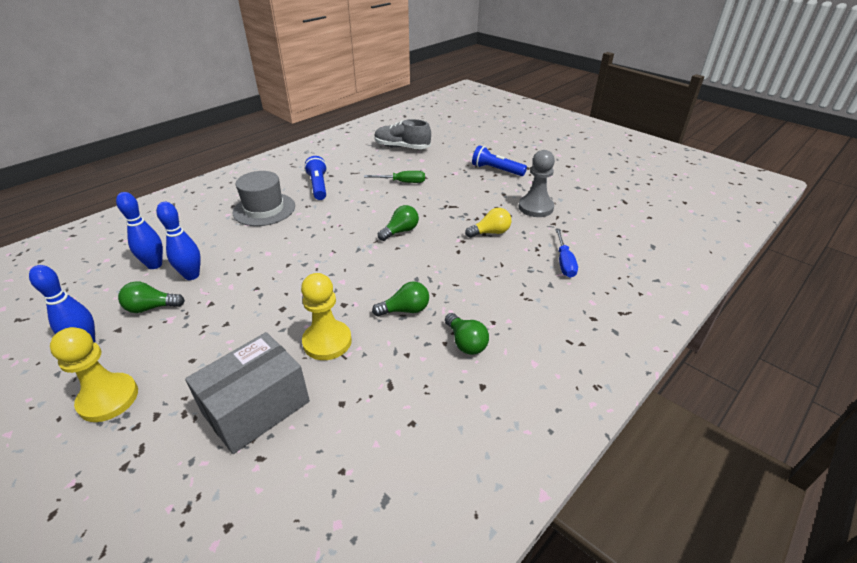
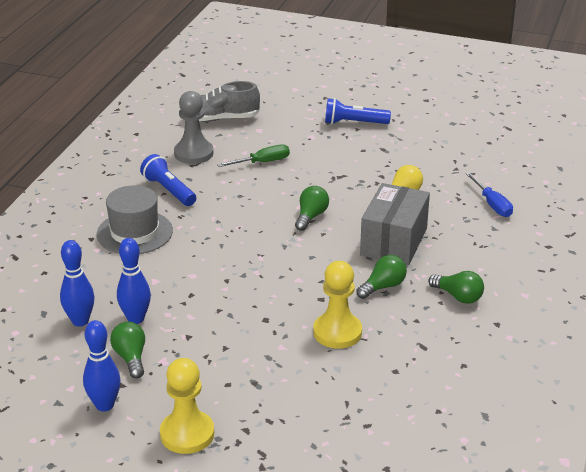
camera: 25 degrees left, 5 degrees down
green light bulb [118,281,185,313] -> green light bulb turned 105 degrees clockwise [110,322,145,379]
grey box [185,332,310,454] -> grey box moved to [360,183,430,266]
grey pawn [519,150,555,217] -> grey pawn moved to [174,91,214,164]

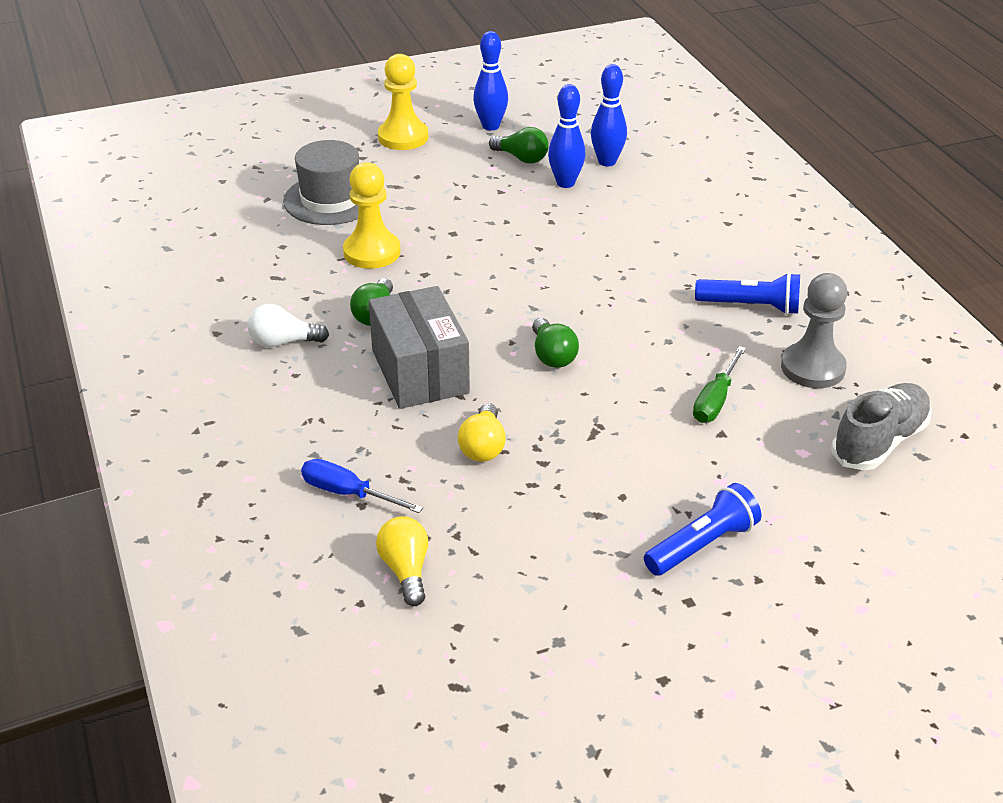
camera: 140 degrees right, 5 degrees up
grey hat [97,185,173,254] -> grey hat moved to [283,140,359,225]
green light bulb [428,271,484,304] -> white light bulb [248,304,329,347]
none -> yellow light bulb [376,516,428,606]

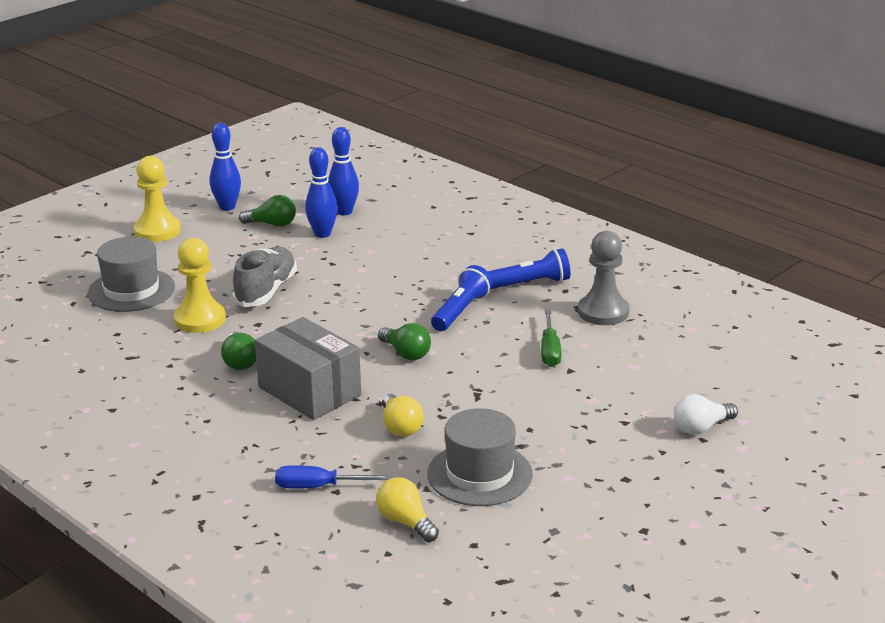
camera: 25 degrees left, 10 degrees down
white light bulb [248,304,329,347] -> white light bulb moved to [674,394,738,435]
blue flashlight [644,483,761,576] -> blue flashlight moved to [431,265,493,331]
grey shoe [831,383,932,470] -> grey shoe moved to [232,247,297,307]
none -> grey hat [427,408,533,506]

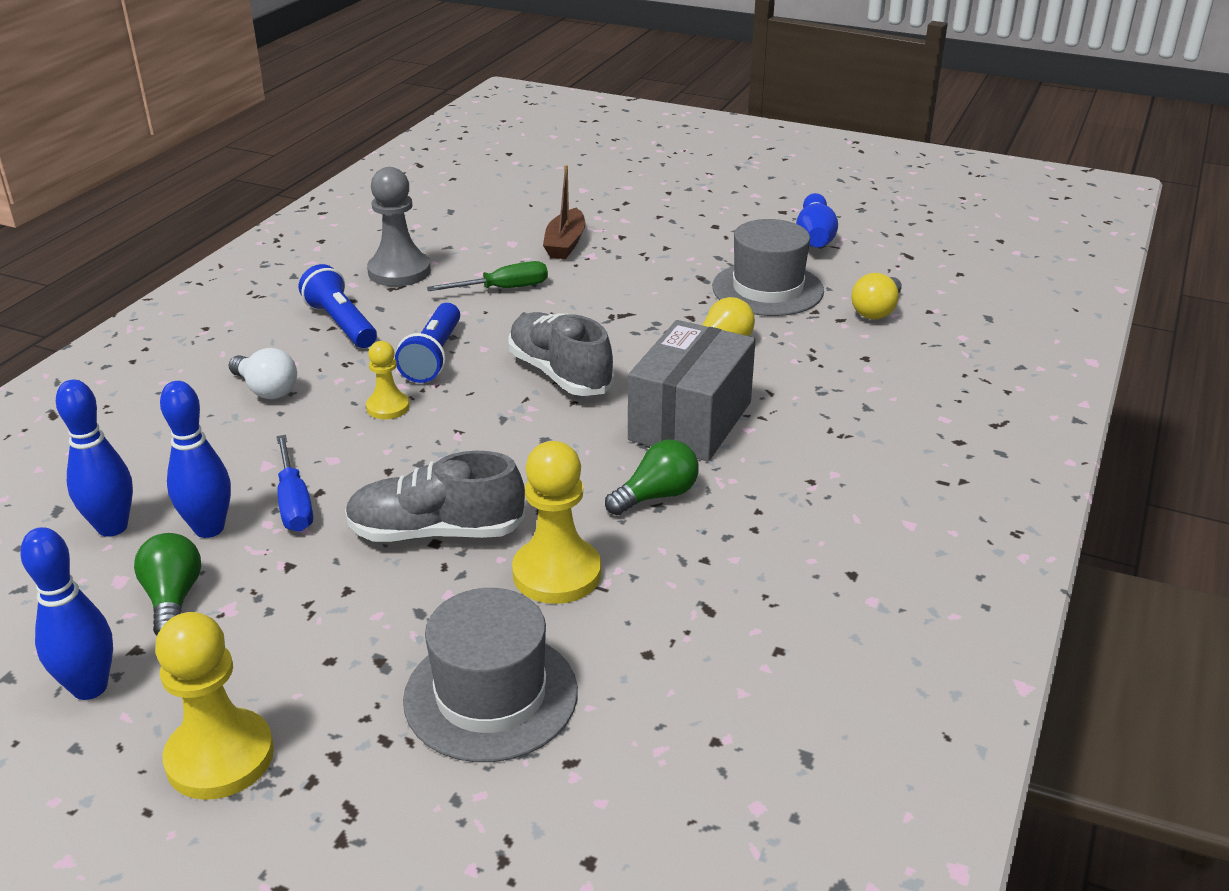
camera: 110 degrees left, 5 degrees up
blue screwdriver [275,465,392,489] -> blue screwdriver moved to [276,435,313,532]
green light bulb [378,323,431,360] -> grey shoe [509,312,614,396]
blue flashlight [431,265,493,331] -> blue flashlight turned 90 degrees counterclockwise [395,303,460,383]
white light bulb [674,394,738,435] -> white light bulb moved to [229,348,297,399]
none -> yellow pawn [366,341,410,419]
none -> brown boat [543,165,586,259]
none -> blue bowling pin [796,193,838,248]

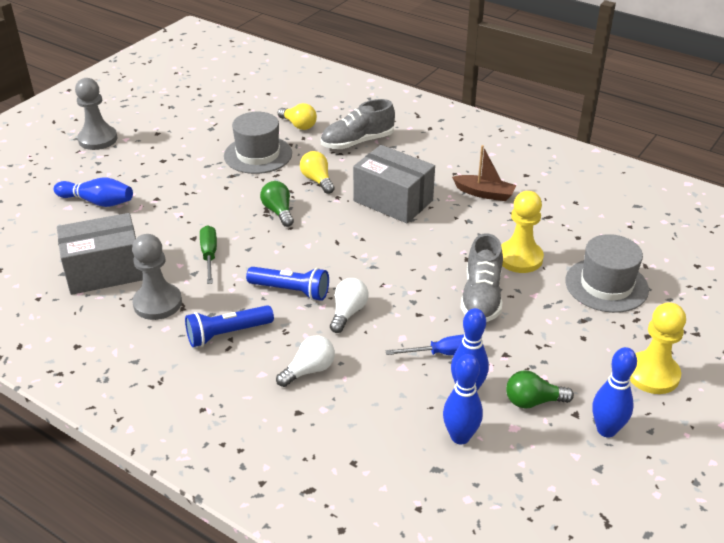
camera: 80 degrees left, 5 degrees up
yellow pawn [366,341,410,419] -> white light bulb [330,278,369,333]
grey shoe [509,312,614,396] -> grey shoe moved to [321,99,395,149]
brown boat [543,165,586,259] -> brown boat moved to [452,145,516,201]
green light bulb [605,440,699,515] -> green light bulb moved to [260,181,294,227]
blue bowling pin [796,193,838,248] -> blue bowling pin moved to [54,177,133,207]
none -> grey box [57,213,143,295]
none -> grey pawn [75,78,117,150]

